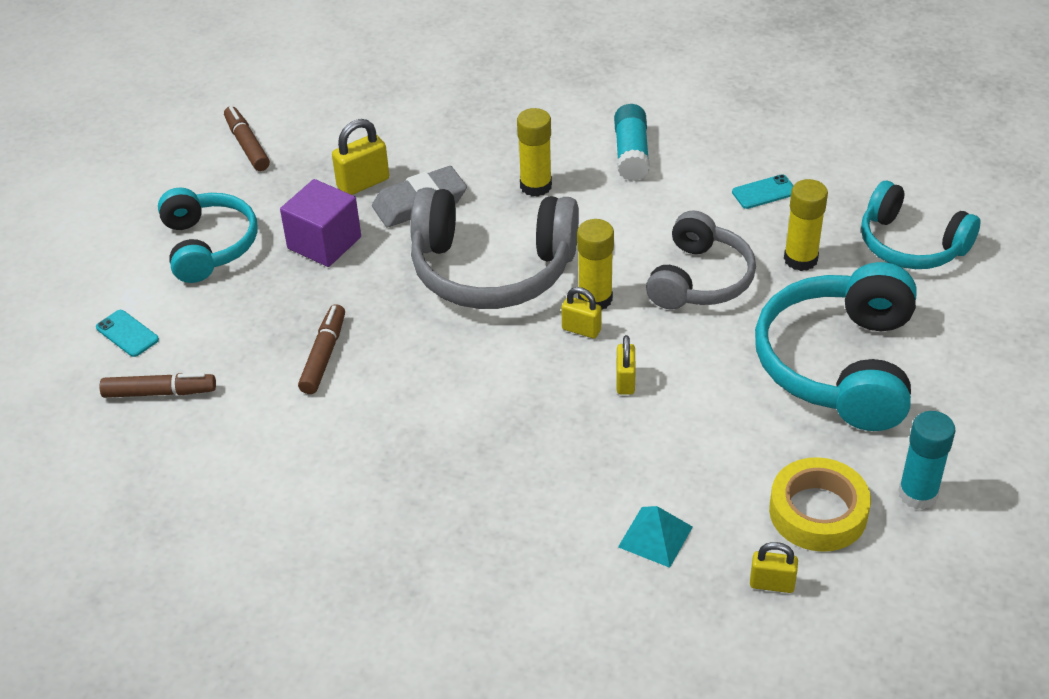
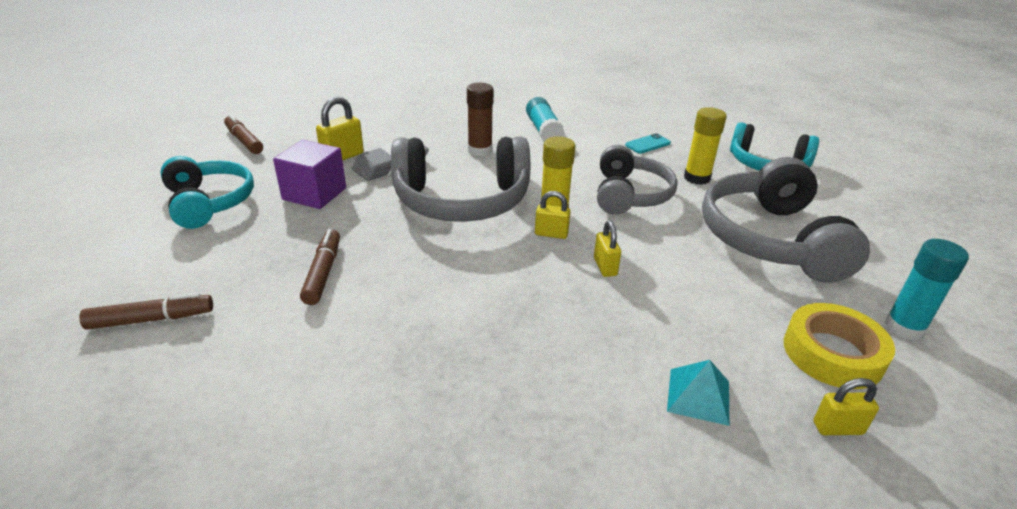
camera: 15 degrees left, 10 degrees down
turquoise phone [96,310,159,357] -> none
yellow glue stick [517,108,552,197] -> brown glue stick [467,83,494,156]
turquoise headphones [755,262,917,431] -> grey headphones [702,157,870,283]

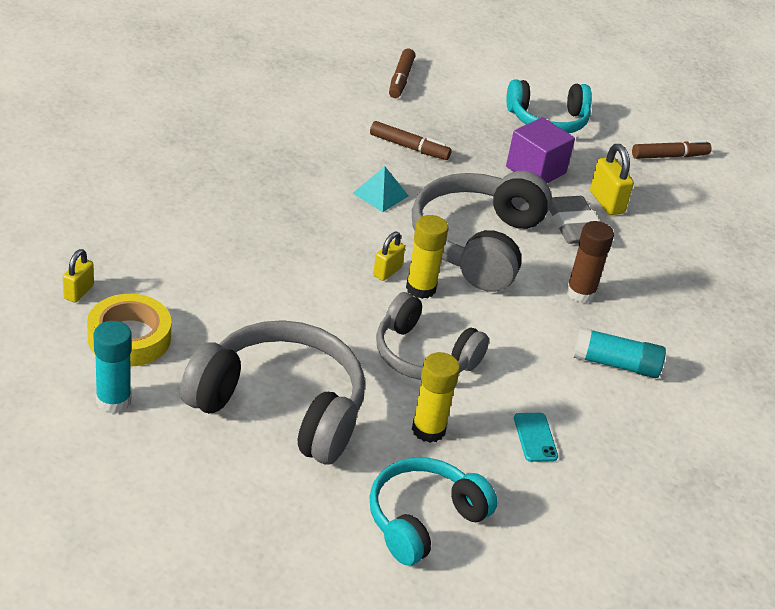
camera: 110 degrees right, 5 degrees up
yellow padlock [594,221,621,277] -> none
turquoise pyramid [667,360,729,426] -> turquoise pyramid moved to [353,166,408,212]

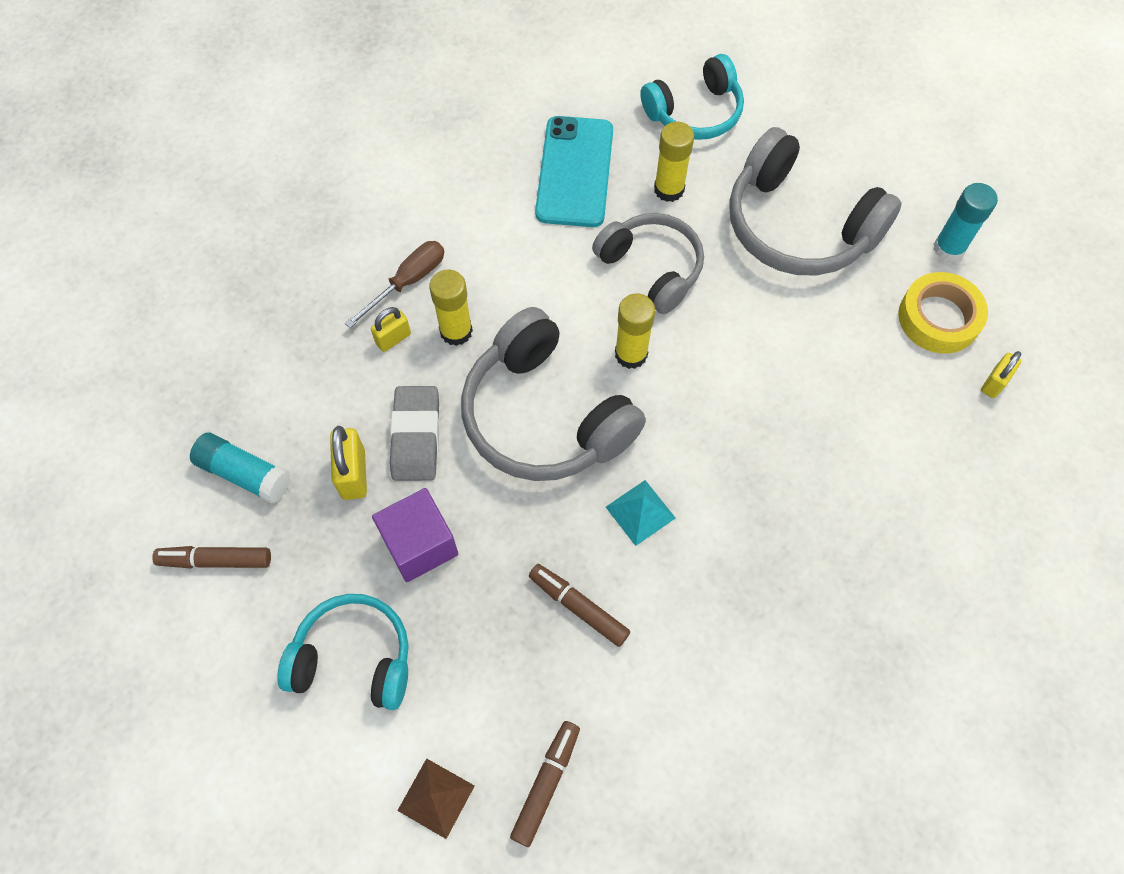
camera: 160 degrees left, 25 degrees up
yellow padlock [373,231,405,281] -> yellow padlock moved to [371,307,411,352]
grey headphones [412,171,552,292] -> grey headphones turned 105 degrees clockwise [461,307,646,481]
turquoise phone [514,413,558,462] -> turquoise phone [535,116,613,227], size x2.30
brown glue stick [566,221,614,303] -> yellow glue stick [429,270,473,346]
turquoise glue stick [573,327,666,378] -> turquoise glue stick moved to [190,433,291,504]
none -> brown screwdriver [345,241,444,328]
none -> brown pyramid [397,758,475,839]

